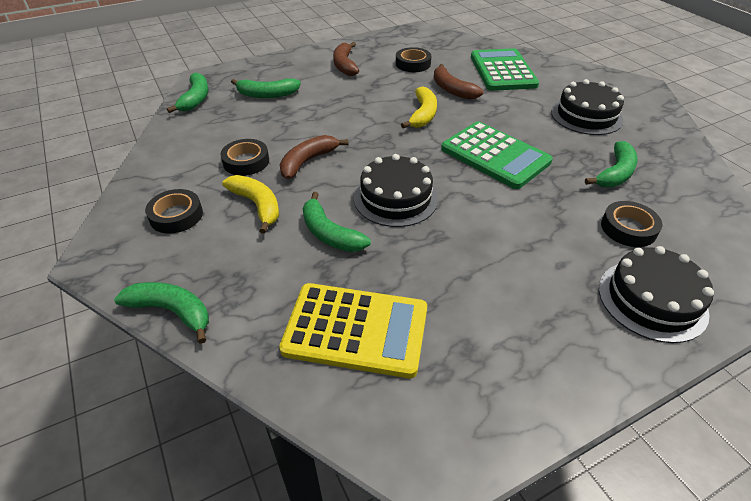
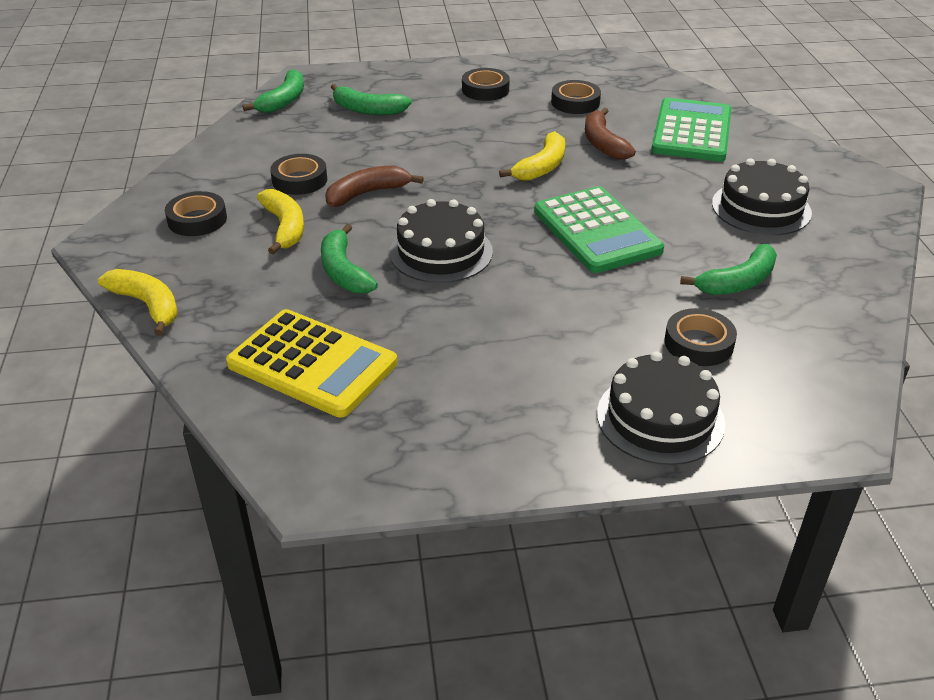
camera: 20 degrees right, 5 degrees down
green banana [114,282,209,344] -> yellow banana [98,269,178,336]
brown banana [333,42,359,76] -> black tape [462,68,510,101]

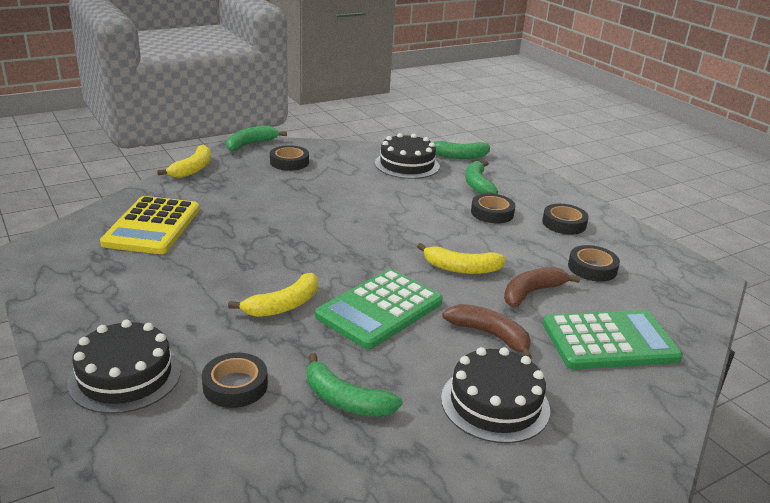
camera: 65 degrees right, 10 degrees down
yellow banana [257,189,304,255] -> yellow banana moved to [228,273,318,317]
black tape [270,154,327,195] -> black tape moved to [471,193,516,224]
green banana [321,224,378,293] -> green banana moved to [226,126,287,151]
brown banana [325,166,424,207] -> brown banana moved to [442,304,532,359]
black cake [389,199,493,283] -> black cake moved to [375,133,440,179]

